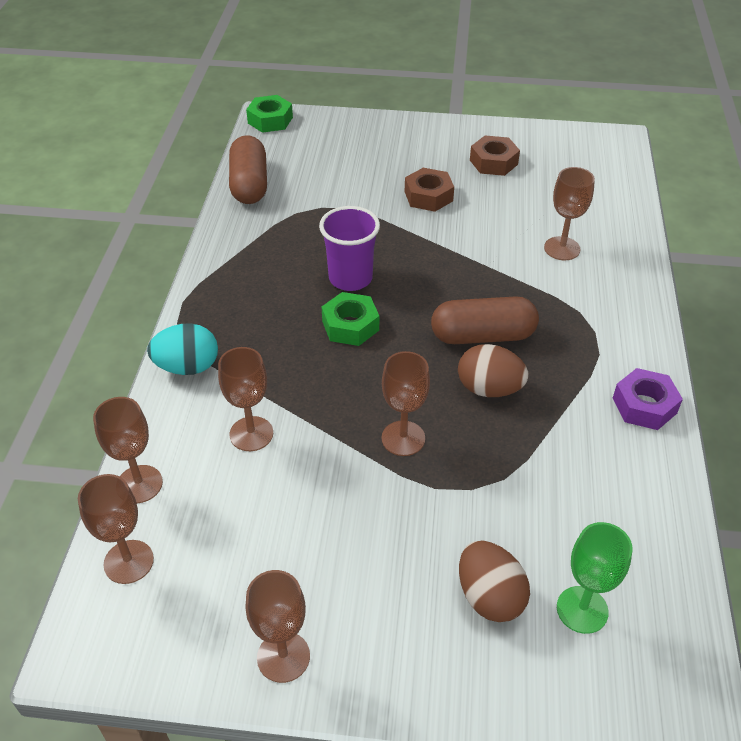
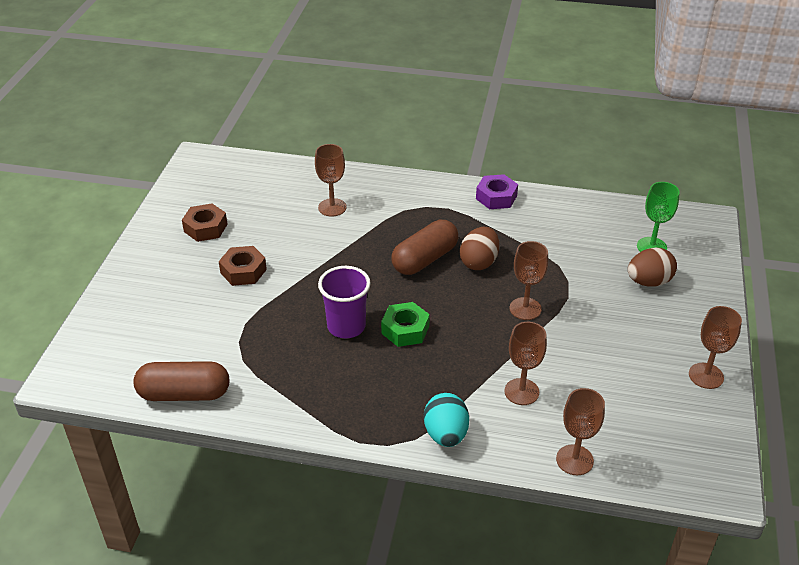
camera: 85 degrees left, 5 degrees down
brown goblet [78,474,154,584] -> none
green nut [246,95,293,133] -> none
brown capsule [431,296,539,344] -> brown capsule turned 45 degrees clockwise [391,220,458,275]

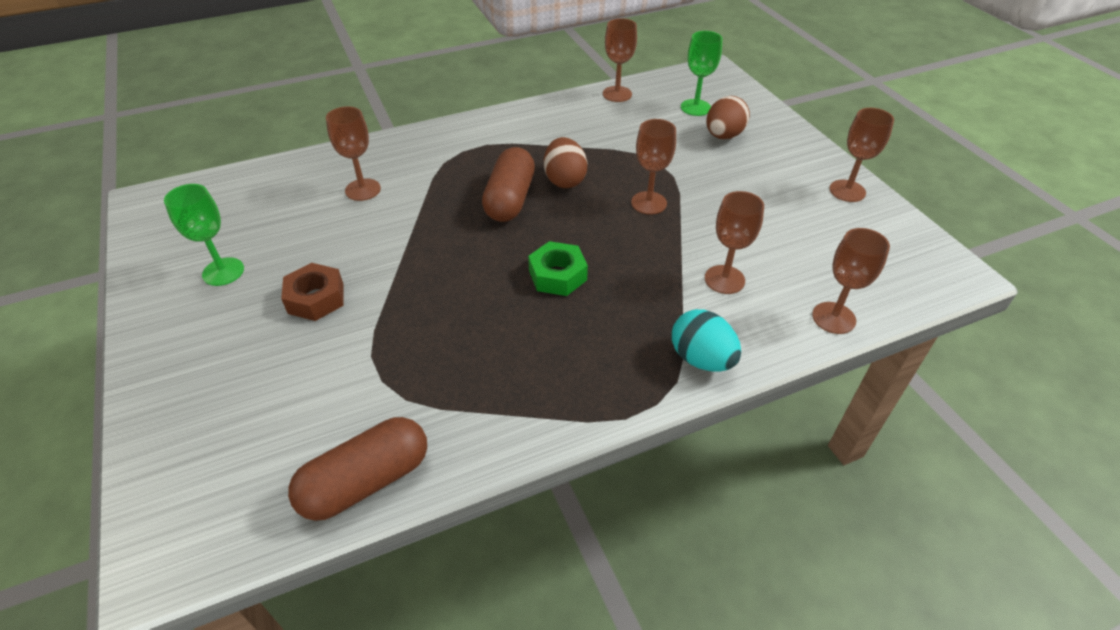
camera: 35 degrees left, 5 degrees up
brown nut [182,203,228,242] -> green goblet [164,184,244,286]
purple cup [318,266,371,338] -> none
purple nut [476,174,518,209] -> none
none -> brown goblet [603,18,637,102]

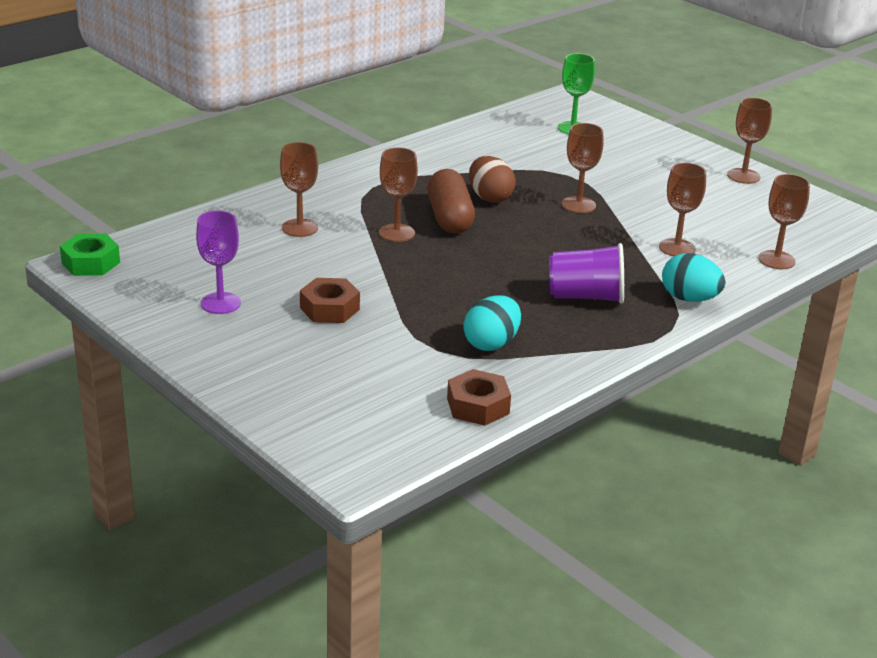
camera: 20 degrees left, 15 degrees down
green goblet [164,184,244,286] -> purple goblet [196,211,241,314]
brown capsule [288,417,427,521] -> brown nut [447,369,511,426]
green nut [528,241,588,296] -> green nut moved to [60,234,120,276]
brown goblet [603,18,637,102] -> brown goblet moved to [379,147,418,242]
brown egg [706,96,750,139] -> none
none -> turquoise egg [463,295,521,351]
none -> purple cup [549,243,624,304]

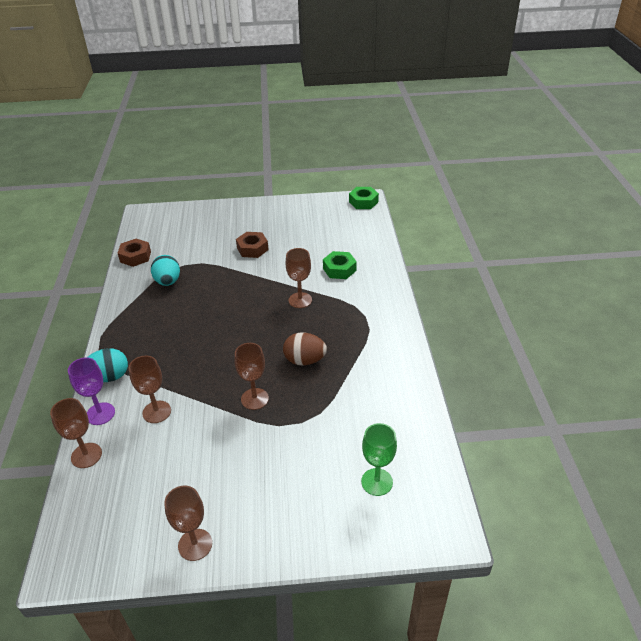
camera: 130 degrees right, 10 degrees up
purple goblet [196,211,241,314] -> purple goblet moved to [68,357,115,425]
brown goblet [280,142,318,237] -> green nut [323,251,357,279]
brown capsule [427,169,475,234] -> none
purple cup [549,243,624,304] -> none

